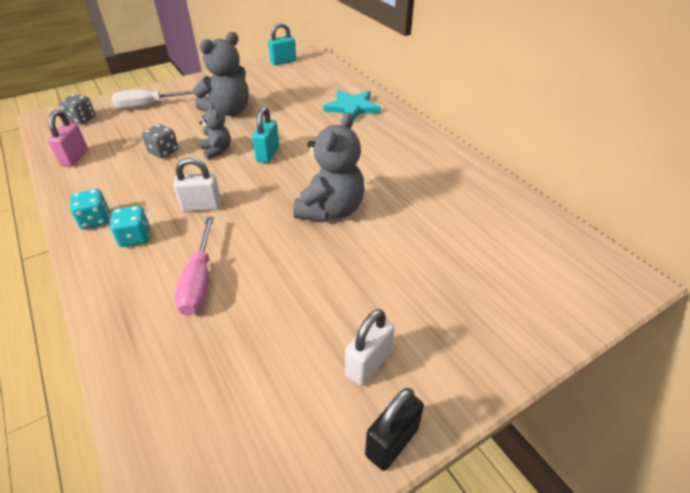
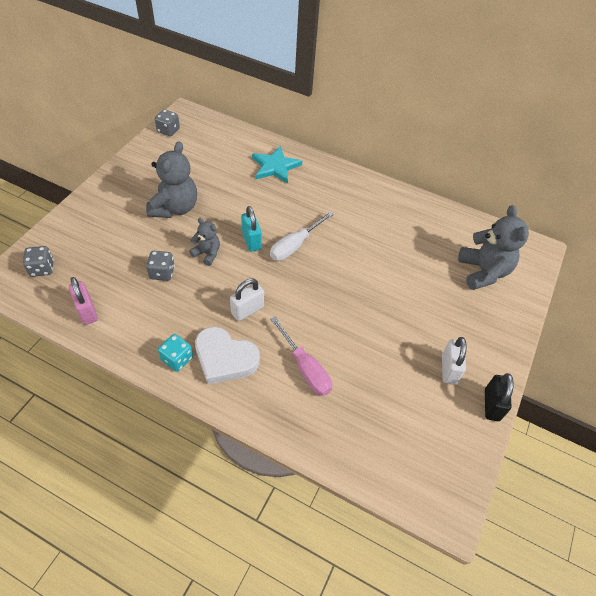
camera: 35 degrees left, 10 degrees up
turquoise dice [110,206,150,247] -> white heart [195,327,260,384]
white screwdriver [111,90,194,109] -> white screwdriver moved to [270,212,334,261]
turquoise padlock [268,23,296,65] -> grey dice [155,109,180,136]
grey teddy bear [293,113,365,222] -> grey teddy bear moved to [458,205,529,290]

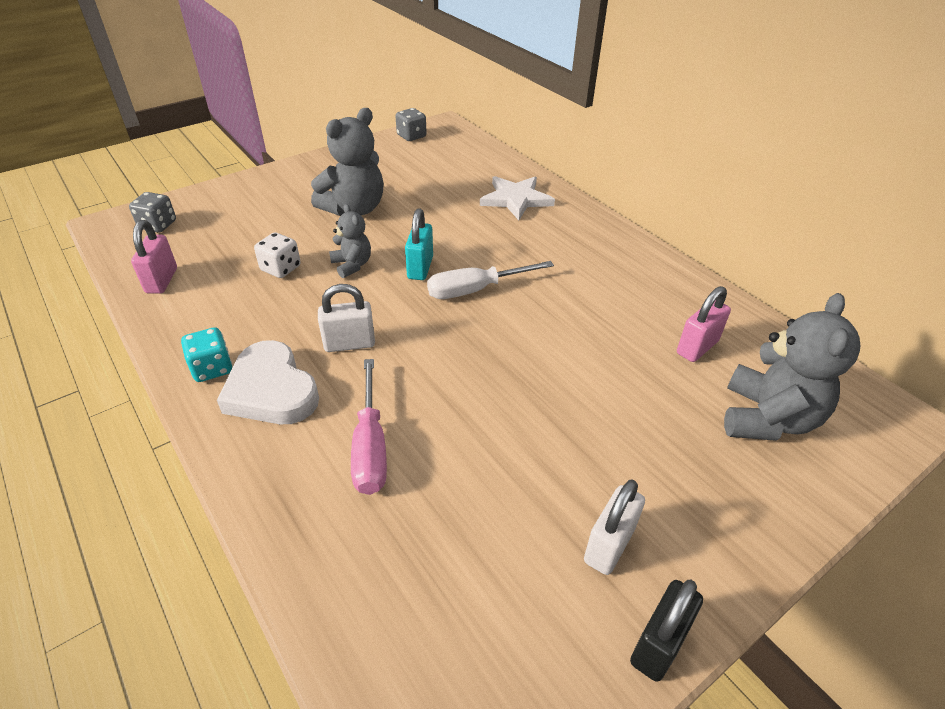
camera: 30 degrees right, 10 degrees down
grey dice [146,251,175,281] -> white dice [254,232,301,278]
turquoise star [252,146,302,184] -> white star [480,176,555,220]
none -> pink padlock [677,286,731,362]

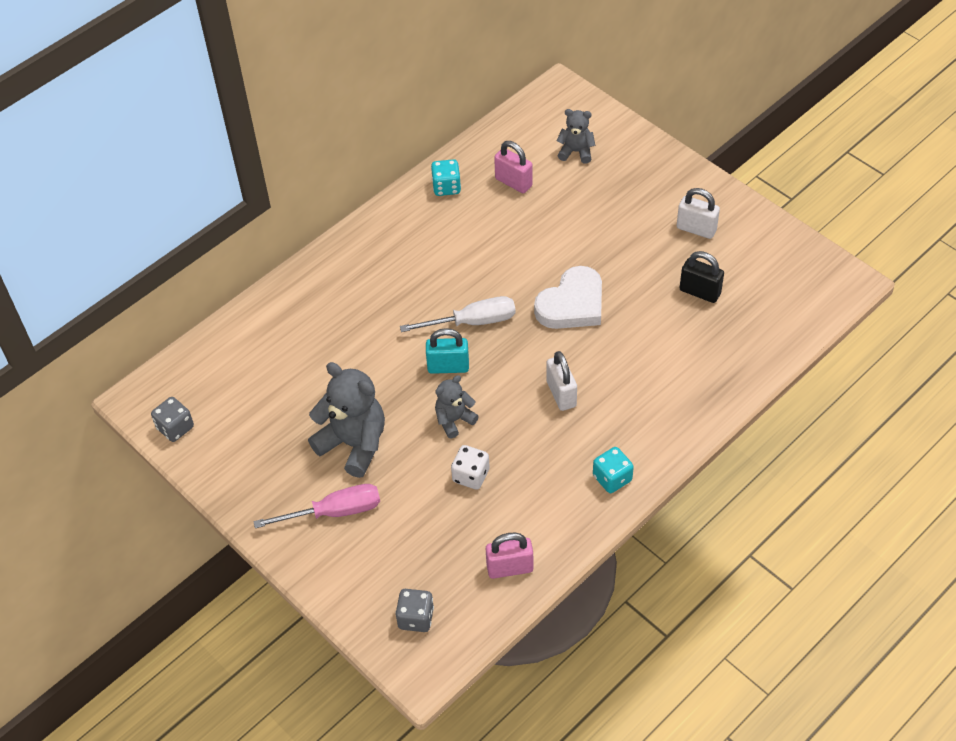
camera: 95 degrees left, 10 degrees up
white heart [217,340,319,424] -> white heart moved to [534,266,602,329]
pink screwdriver [351,359,387,495] -> pink screwdriver moved to [253,484,380,528]
white screwdriver [427,261,554,299] -> white screwdriver turned 75 degrees counterclockwise [400,296,516,332]
white star [480,176,555,220] -> none
black padlock [630,580,703,682] -> black padlock moved to [680,251,724,303]
grey teddy bear [724,293,861,441] -> grey teddy bear [556,109,595,164], size x0.55
none -> turquoise dice [431,159,461,196]

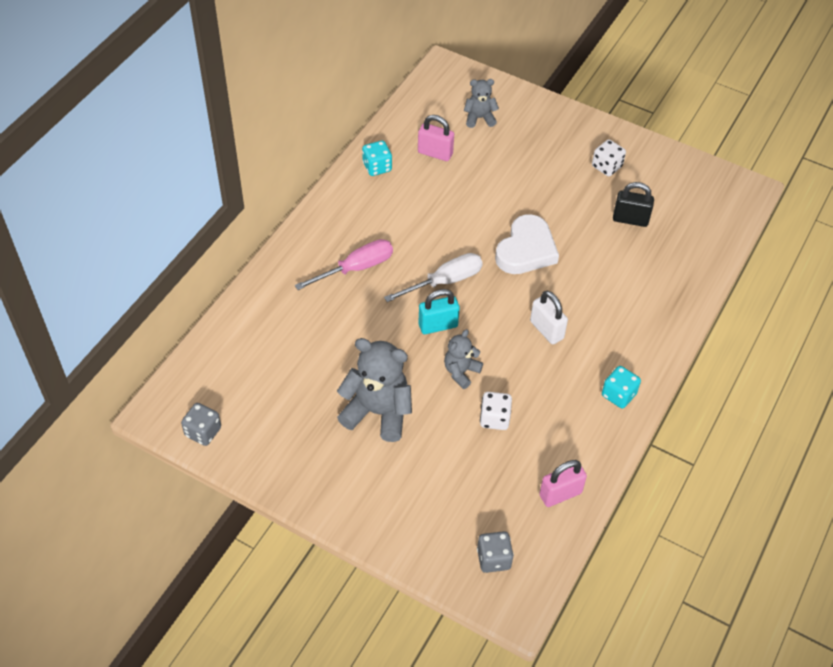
camera: 20 degrees left, 0 degrees up
pink screwdriver [253,484,380,528] -> pink screwdriver moved to [295,239,393,290]
white padlock [676,188,720,239] -> white dice [592,140,626,176]

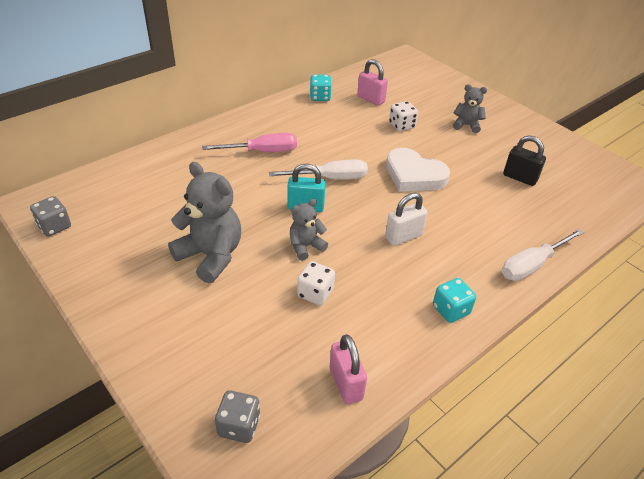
camera: 20 degrees right, 10 degrees down
grey teddy bear [464,79,499,128] -> grey teddy bear moved to [453,84,487,133]
white heart [495,214,559,274] -> white heart turned 75 degrees clockwise [386,148,450,192]
white padlock [530,291,568,344] -> white padlock turned 75 degrees clockwise [385,193,427,246]
pink padlock [539,460,587,507] -> pink padlock turned 75 degrees clockwise [330,334,367,405]
white dice [592,140,626,176] -> white dice moved to [389,101,418,131]
none -> white screwdriver [502,229,584,281]

